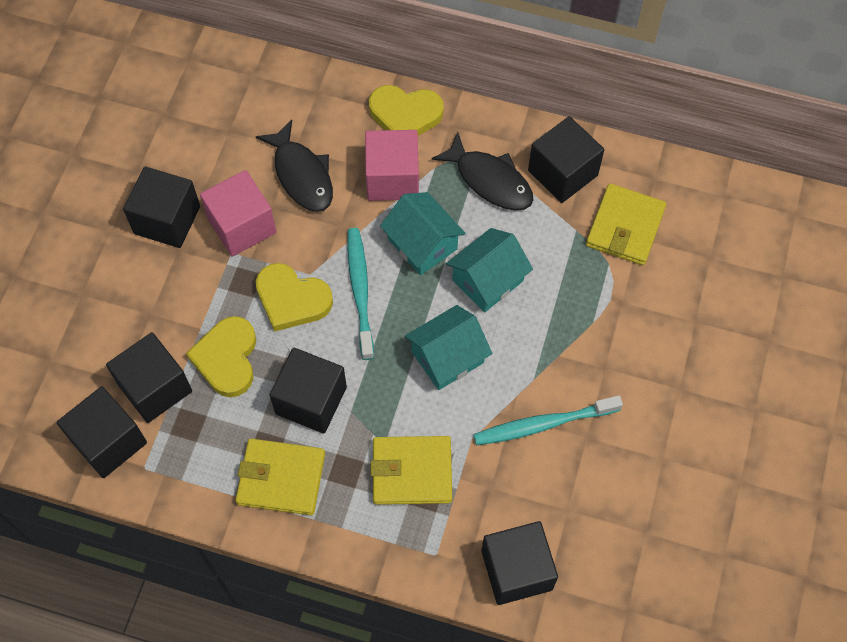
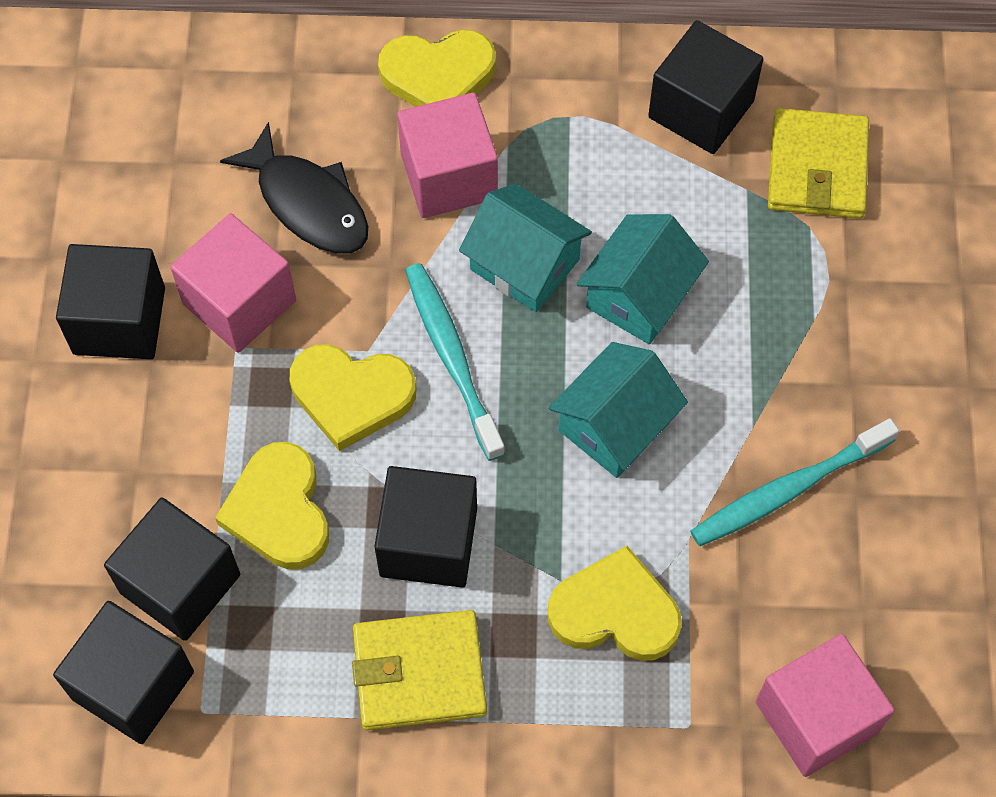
camera: 15 degrees left, 0 degrees up
yellow wallet [370,436,452,505] -> yellow heart [548,546,682,661]
black fish [431,132,534,210] -> none
black cube [481,521,558,605] -> pink cube [756,634,895,777]

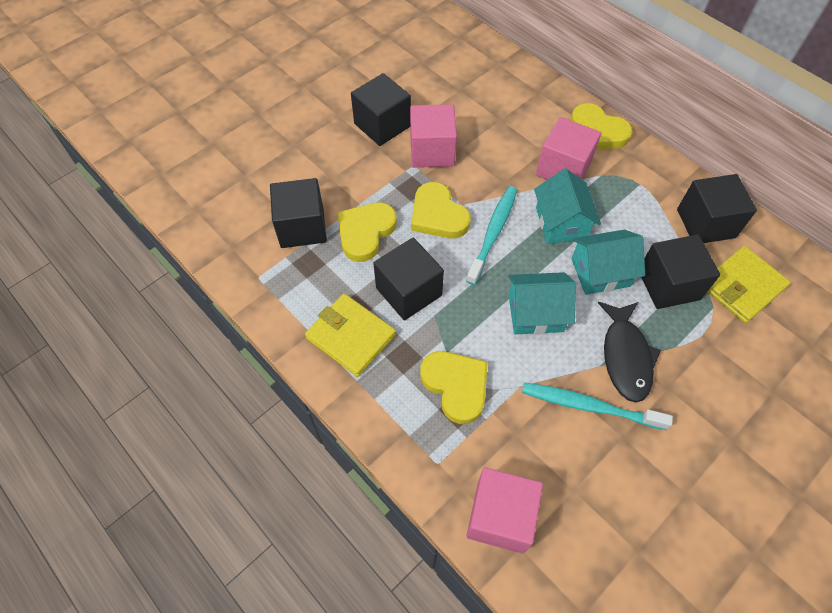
camera: 45 degrees right, 5 degrees down
black cube [53,601,194,744] -> black cube moved to [641,234,720,309]
black fish [220,122,368,254] -> black fish moved to [598,302,661,403]

